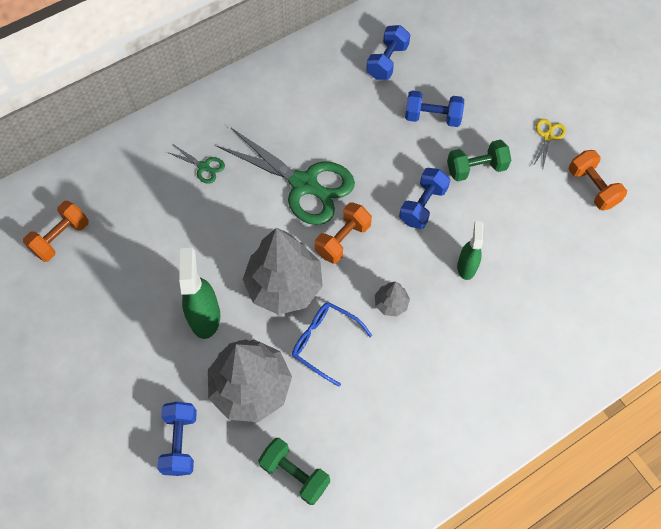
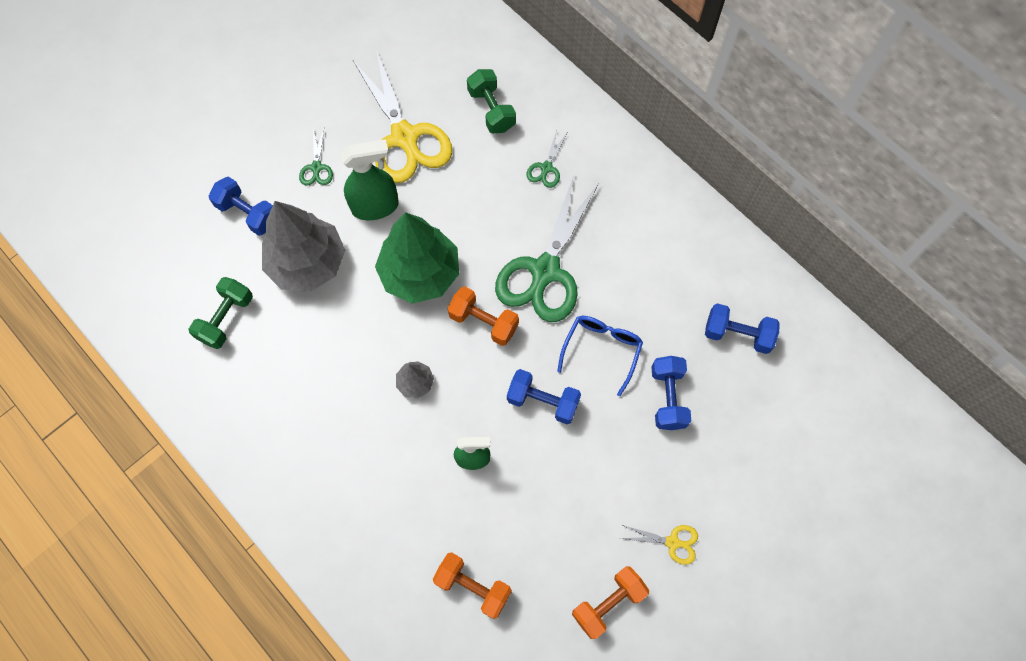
camera: 80 degrees right, 5 degrees up
orange dumbbell [23,201,89,262] -> orange dumbbell moved to [433,553,512,619]
blue dumbbell [157,402,197,476] -> blue dumbbell turned 45 degrees clockwise [209,177,273,236]
grey tree [242,228,323,315] -> green tree [375,212,459,304]
blue glasses [292,302,372,387] -> blue glasses moved to [557,316,643,396]
green dumbbell [447,140,511,182] -> green dumbbell moved to [467,69,516,133]
none -> green scissors [299,129,333,185]
none -> yellow scissors [353,50,452,183]

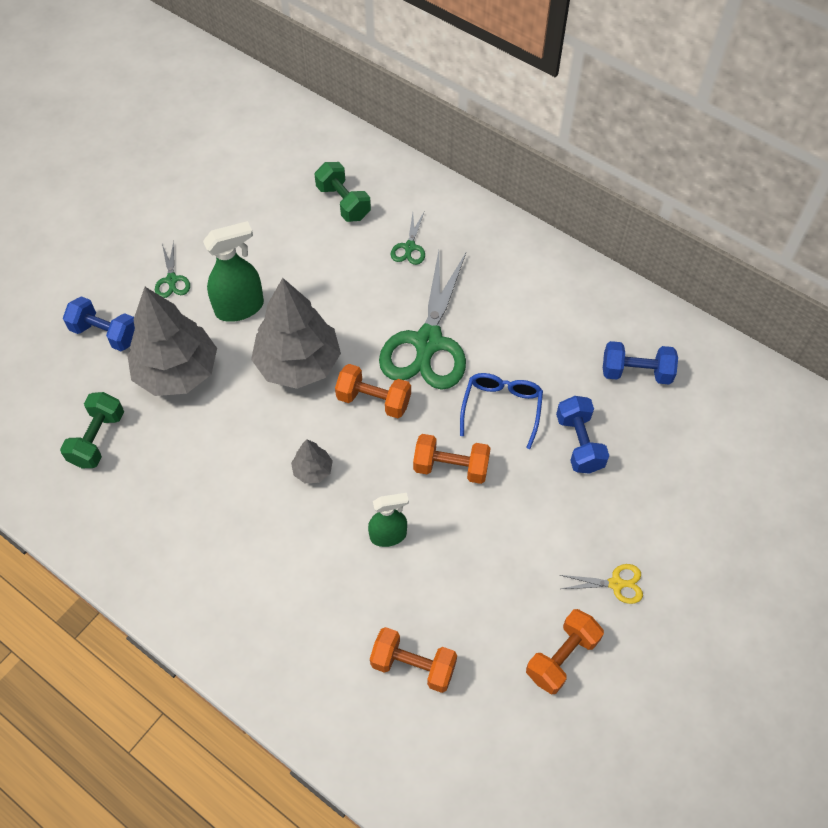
camera: 10 degrees left, 10 degrees down
yellow scissors [353,50,452,183] -> none
green tree [375,212,459,304] -> grey tree [251,278,341,389]
blue dumbbell [507,369,581,424] -> orange dumbbell [413,434,491,484]

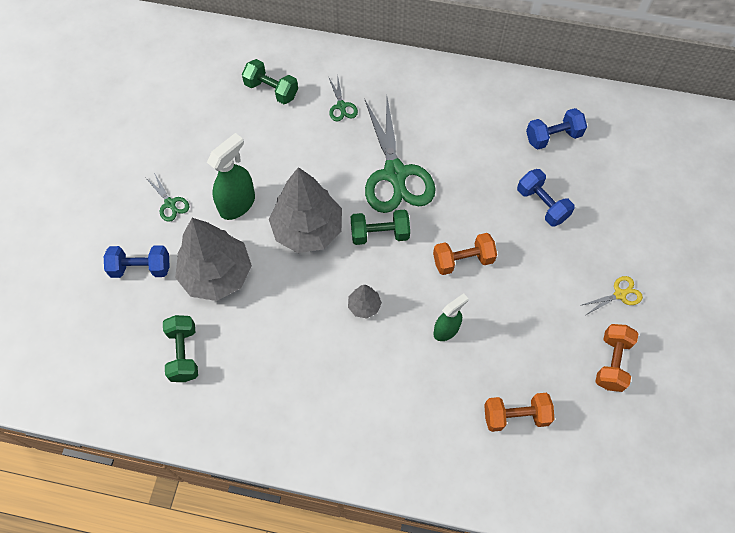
camera: 25 degrees left, 5 degrees up
orange dumbbell [335,364,411,418] -> green dumbbell [351,210,410,245]
blue glasses [460,373,543,449] -> none

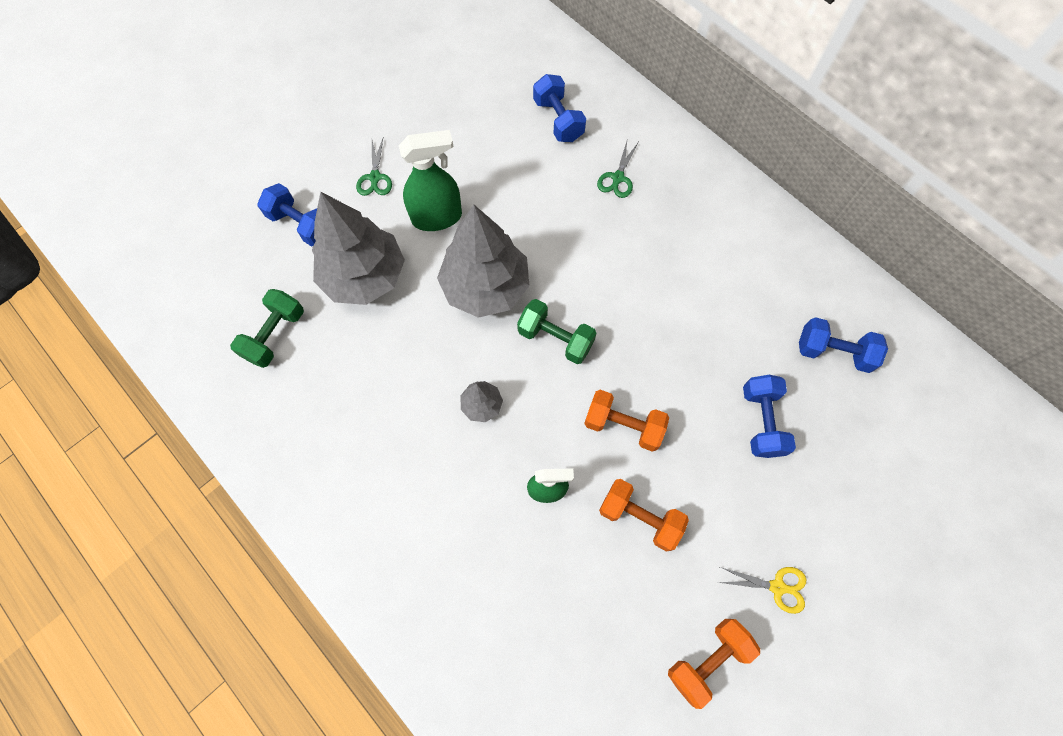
camera: 35 degrees right, 5 degrees up
green dumbbell [242,59,298,104] -> blue dumbbell [533,74,586,142]
green scissors [364,98,436,213] -> none
orange dumbbell [484,393,554,432] -> orange dumbbell moved to [599,479,689,552]

